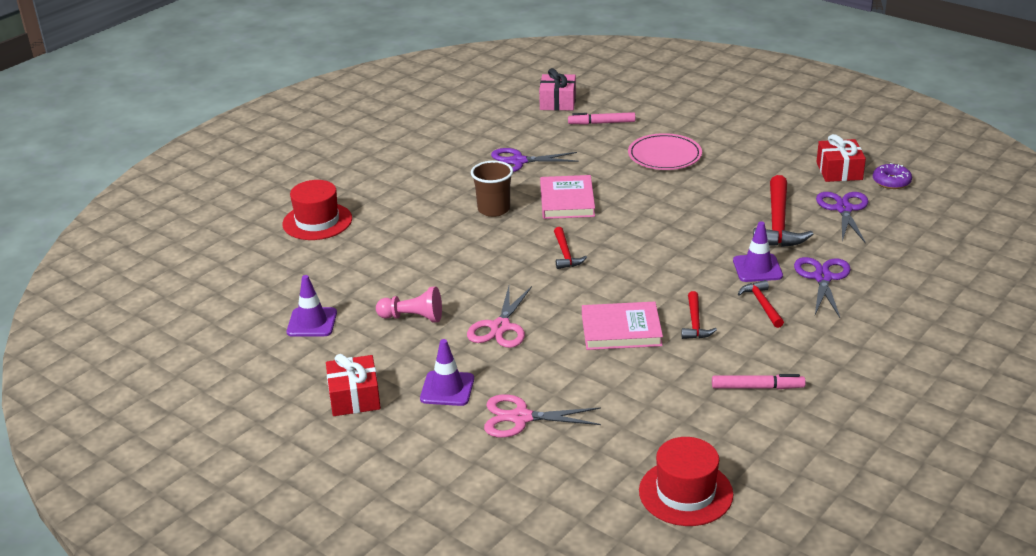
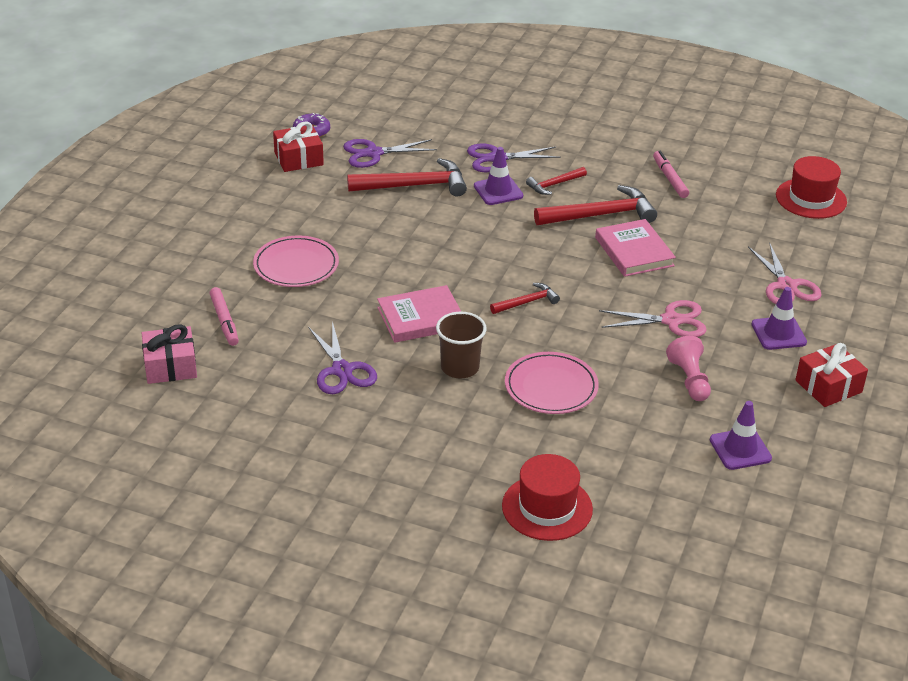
camera: 110 degrees left, 5 degrees up
red hammer [682,291,717,339] -> red hammer [534,185,657,225], size x1.85
none -> pink plate [505,352,599,414]

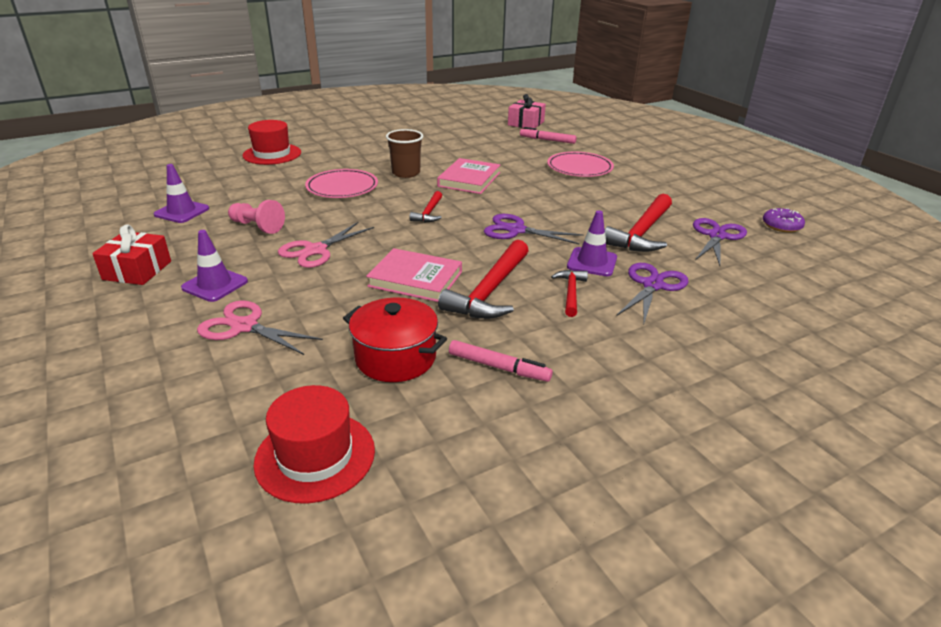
camera: 130 degrees right, 5 degrees down
red gift [273,121,324,172] -> none
purple scissors [308,321,377,394] -> purple scissors moved to [484,214,583,244]
none -> red pot [343,298,447,382]

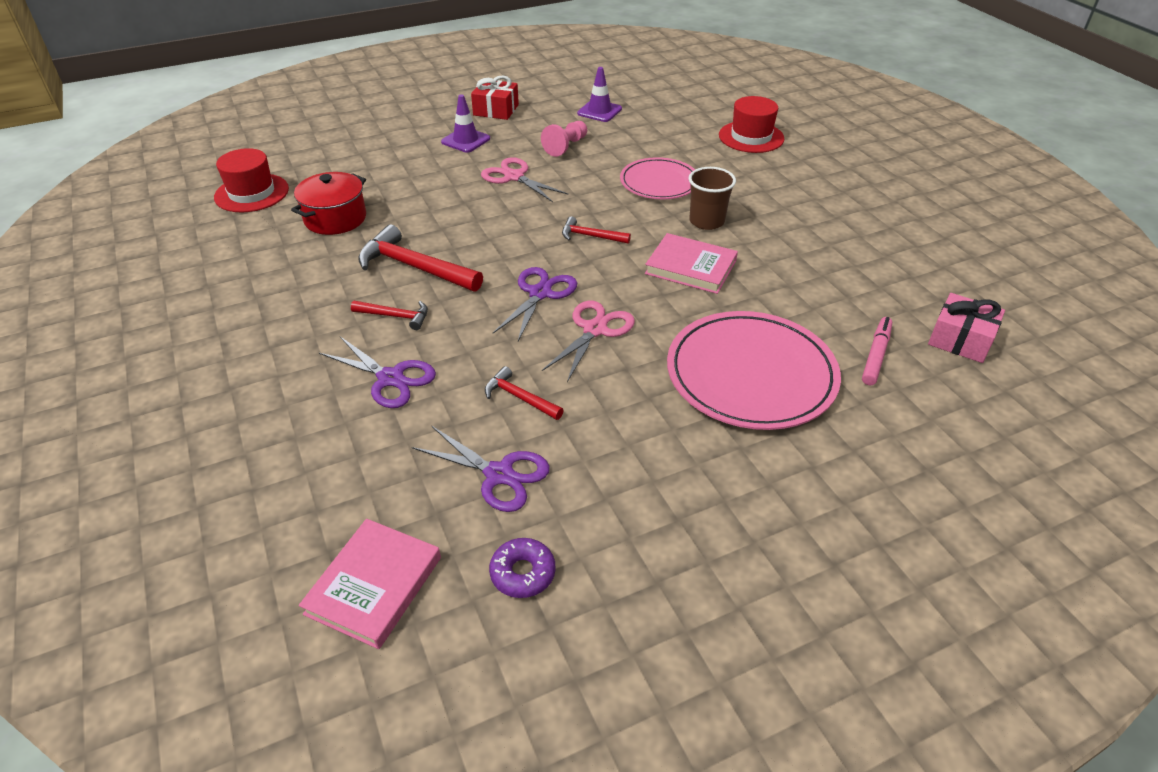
camera: 95 degrees right, 10 degrees up
pink scissors [197,300,323,355] -> pink scissors moved to [542,301,635,382]
pink book [366,248,462,302] -> pink book moved to [299,519,441,649]
pink marker [449,340,553,382] -> none
pink plate [547,152,614,177] -> pink plate [667,311,841,430], size x1.61
purple traffic cone [567,210,617,276] -> none
red hammer [605,194,672,252] -> red hammer [485,366,564,420], size x0.54

